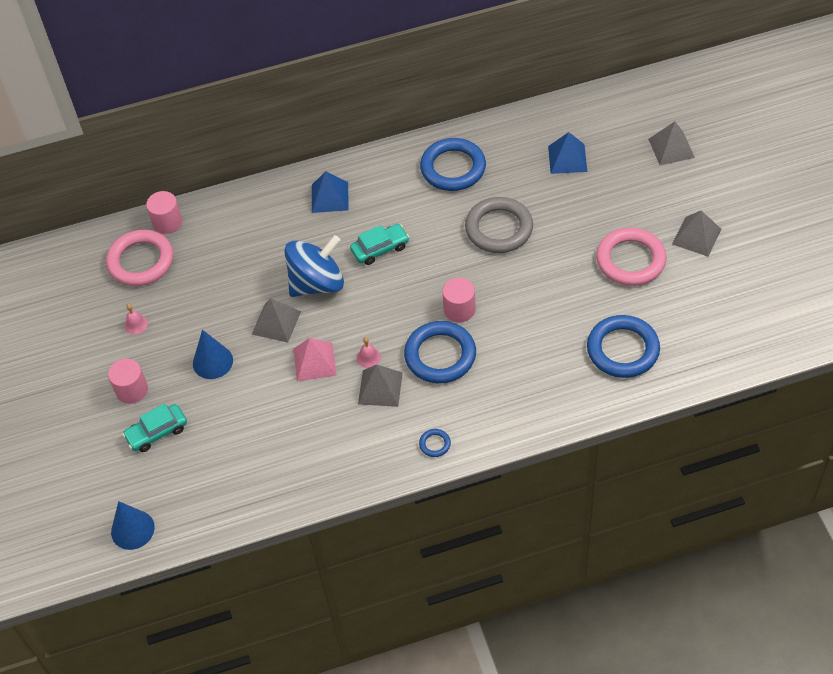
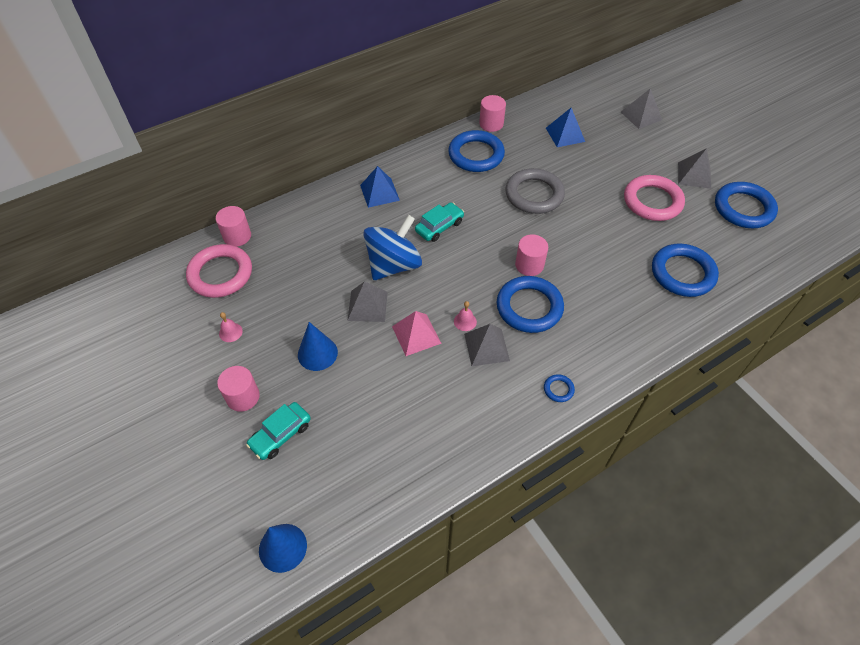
camera: 20 degrees left, 0 degrees up
none -> pink cylinder [479,95,506,132]
none -> blue ring [715,182,778,228]

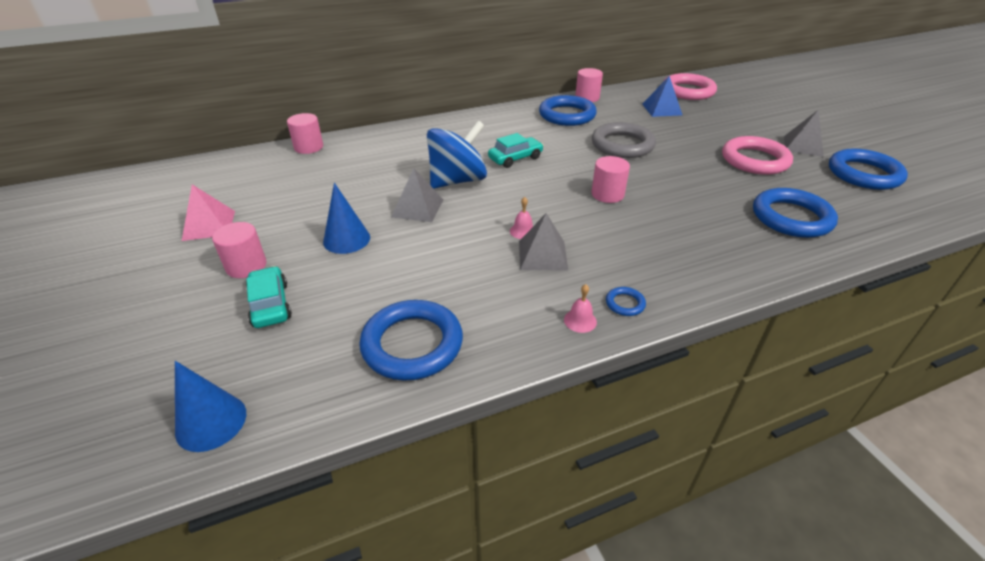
camera: 10 degrees right, 15 degrees down
pink ring [186,244,252,298] -> pink ring moved to [663,73,717,100]
pink bell [219,312,243,342] -> pink bell moved to [564,284,597,333]
turquoise car [246,402,311,460] -> turquoise car turned 105 degrees clockwise [246,266,292,328]
blue pyramid [360,166,400,208] -> none
pink pyramid [392,311,442,356] -> pink pyramid moved to [182,185,235,241]
blue ring [497,276,564,333] -> blue ring moved to [359,300,463,381]
grey pyramid [621,89,662,129] -> none

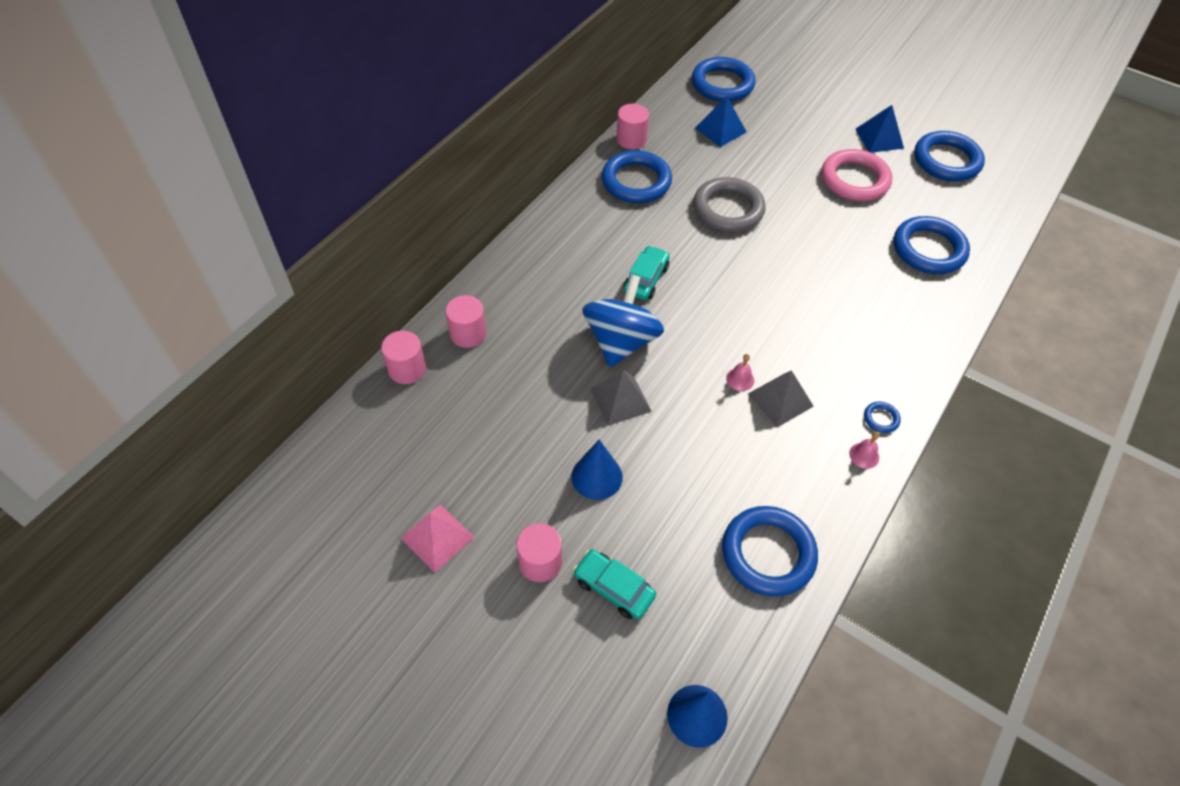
camera: 35 degrees left, 15 degrees up
pink cylinder [591,156,630,203] -> pink cylinder moved to [445,295,486,348]
pink ring [663,73,717,100] -> blue ring [692,57,755,102]
grey pyramid [784,109,824,157] -> blue pyramid [856,105,904,153]

